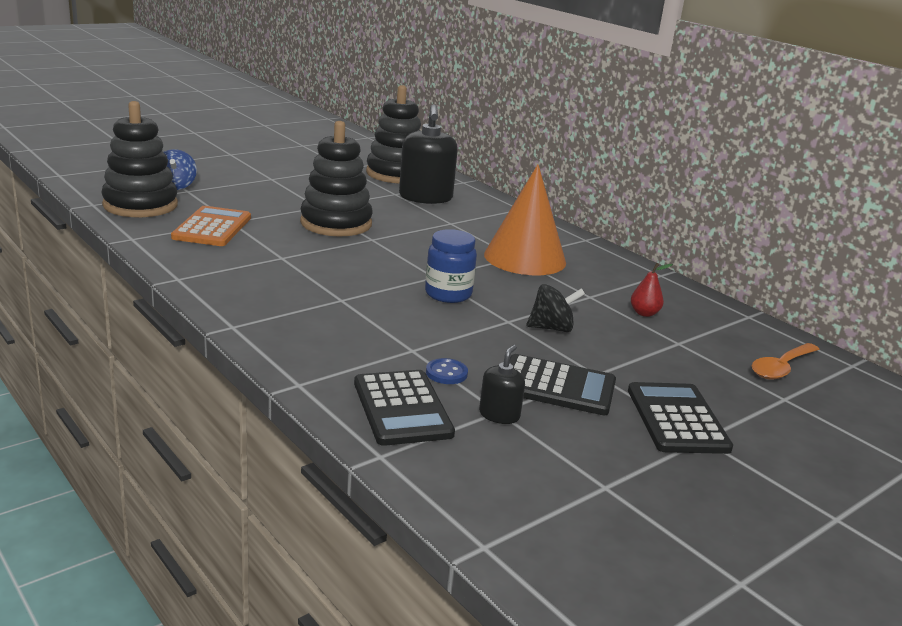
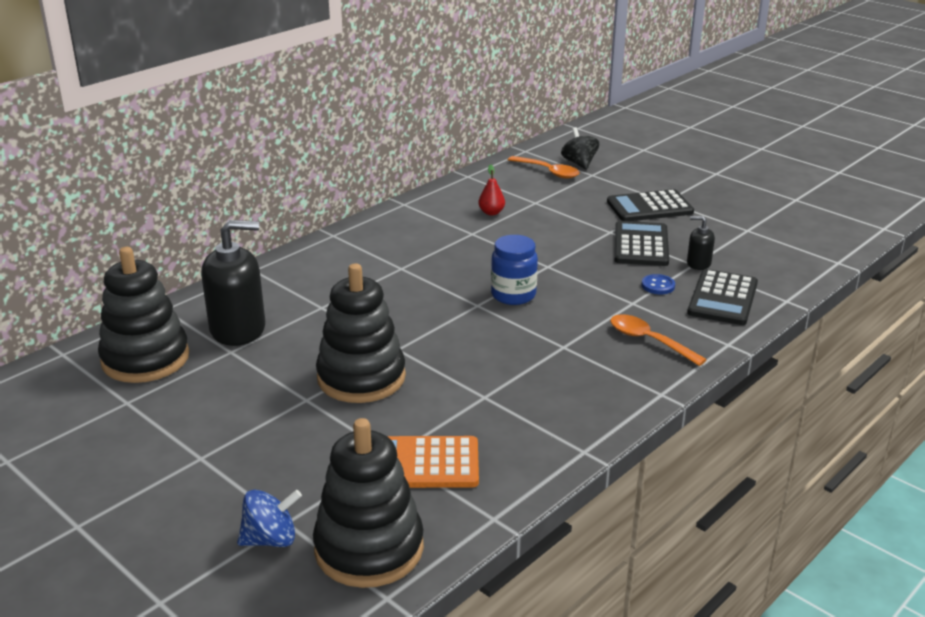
camera: 95 degrees left, 5 degrees up
black calculator [354,370,455,446] -> black calculator turned 135 degrees clockwise [687,269,758,325]
orange cone [484,164,566,275] -> none
black spinning top [527,284,585,332] -> black spinning top moved to [561,127,599,170]
none -> orange spoon [610,314,707,366]

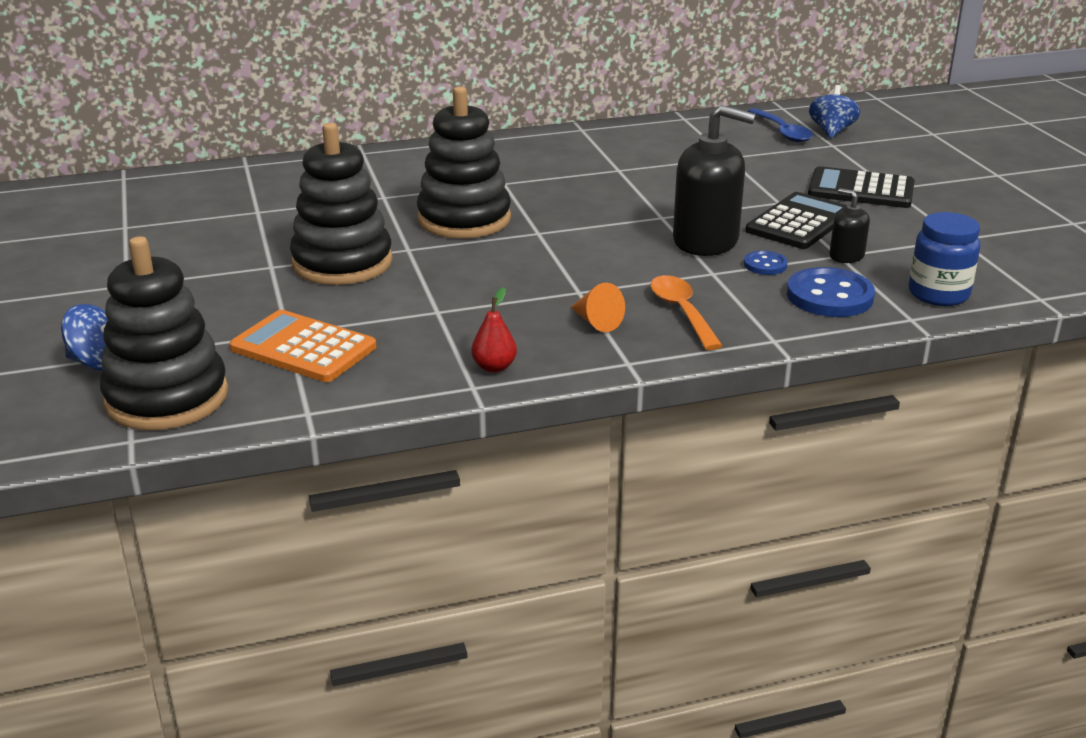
camera: 30 degrees right, 0 degrees up
black stacking toy [98,247,189,383] -> black stacking toy moved to [417,86,511,239]
black soap dispenser [201,220,265,346] -> black soap dispenser moved to [673,105,756,256]
red pear [478,164,505,215] -> red pear moved to [471,287,517,373]
blue jar [491,235,538,305] -> blue jar moved to [909,212,980,306]
orange spoon [508,156,579,179] -> blue spoon [747,108,813,142]
black spinning top [561,127,599,170] -> blue spinning top [809,85,860,138]
black calculator [687,269,758,325] -> blue button [787,267,875,317]
none -> orange cone [571,283,625,332]

